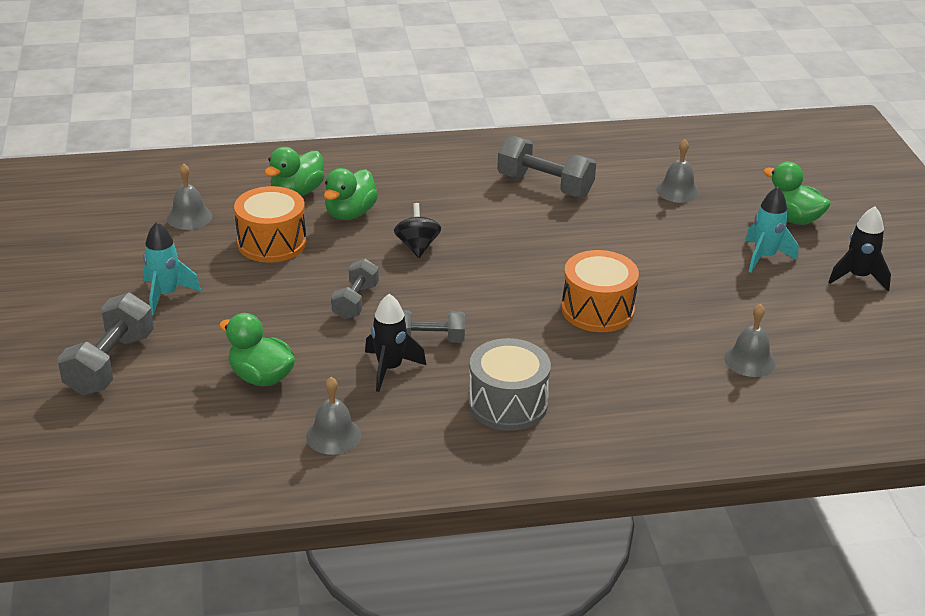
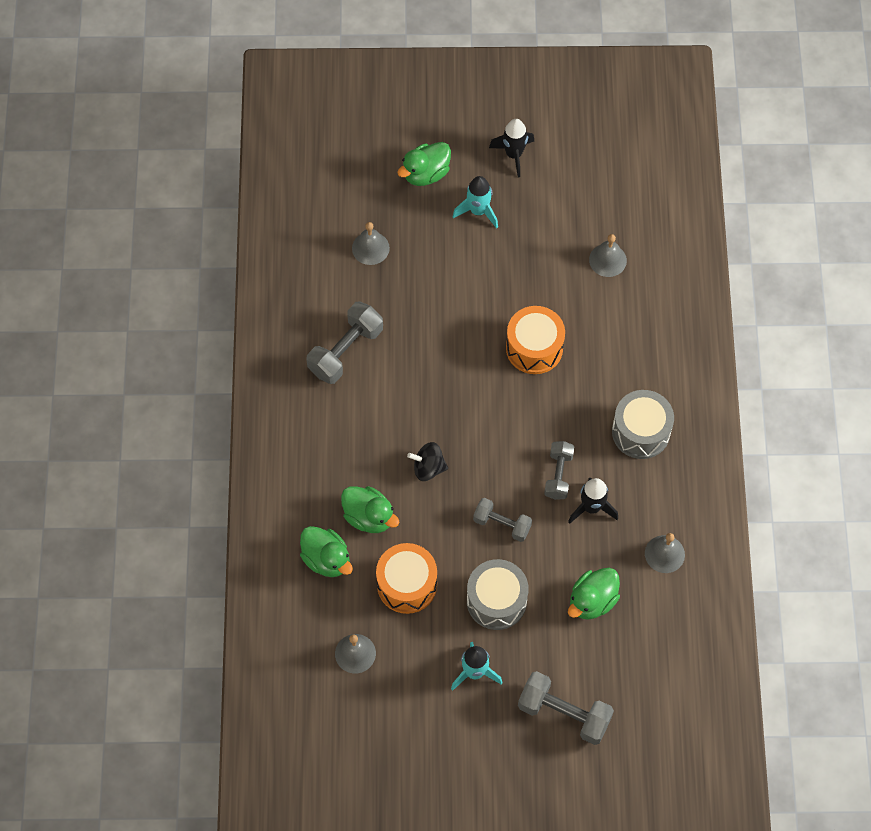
camera: 80 degrees left, 30 degrees up
none -> grey drum [467,559,529,630]

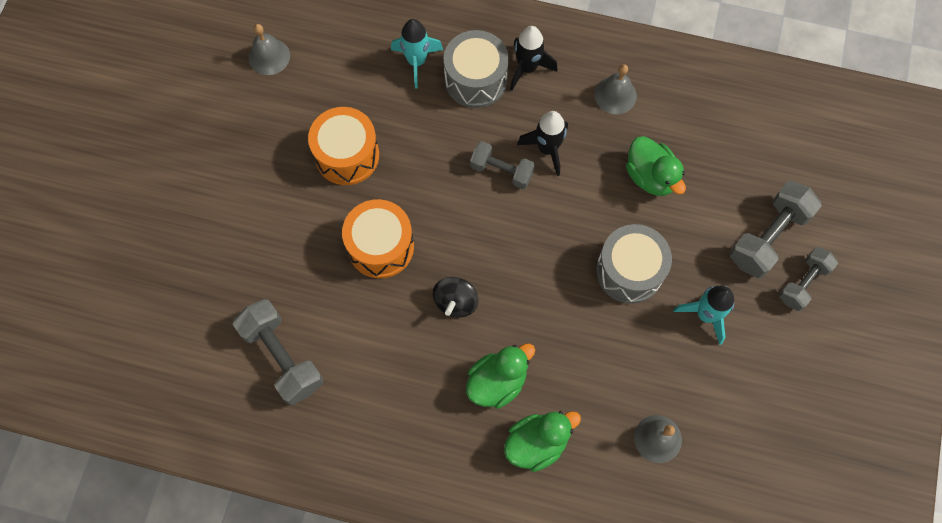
camera: 75 degrees left, 5 degrees up
grey bell [352,222,390,265] -> none
orange drum [376,543,437,614] -> orange drum moved to [342,199,414,278]
green duck [397,142,451,186] -> none
turquoise rocket [452,176,498,229] -> turquoise rocket moved to [391,19,443,88]
grey dumbbell [473,498,532,542] -> grey dumbbell moved to [779,247,838,311]
black rocket [489,119,534,178] -> black rocket moved to [510,26,558,91]

